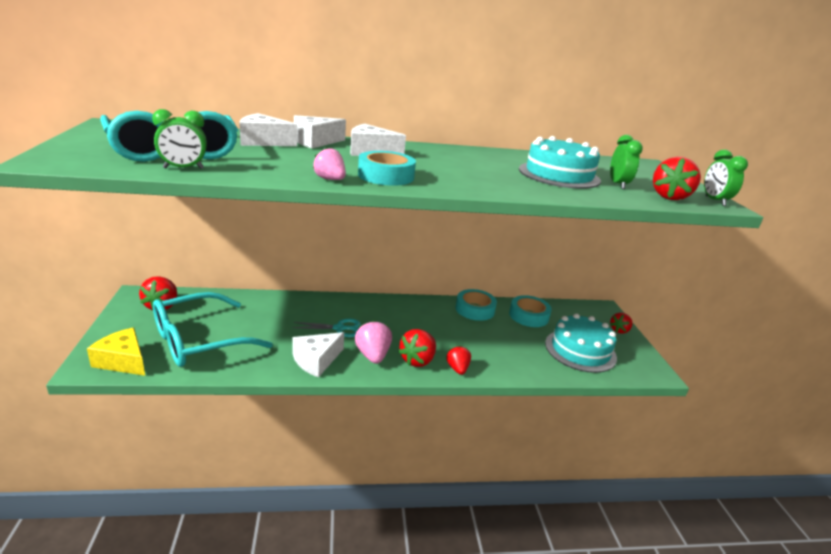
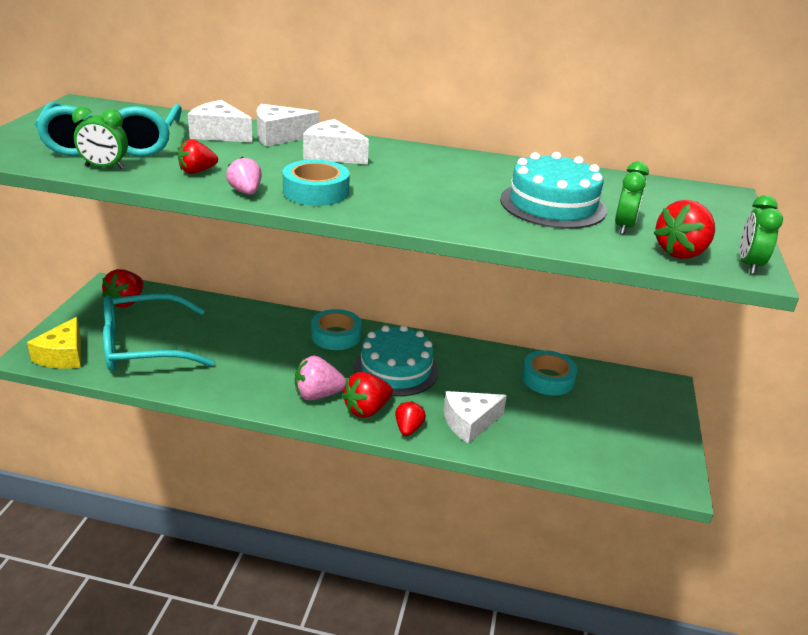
camera: 20 degrees right, 5 degrees up
yellow cheese [87,327,145,376] -> yellow cheese turned 135 degrees counterclockwise [27,317,81,369]
turquoise scissors [292,319,361,337] -> none
white cheese [292,332,344,378] -> white cheese moved to [444,391,507,444]
pink strawberry [355,320,392,364] -> pink strawberry turned 105 degrees counterclockwise [295,356,346,400]
turquoise tape [456,289,497,321] -> turquoise tape moved to [311,309,361,350]
turquoise cake [545,313,617,373] -> turquoise cake moved to [354,325,439,396]
red strawberry [610,312,632,334] -> red strawberry moved to [178,139,218,174]

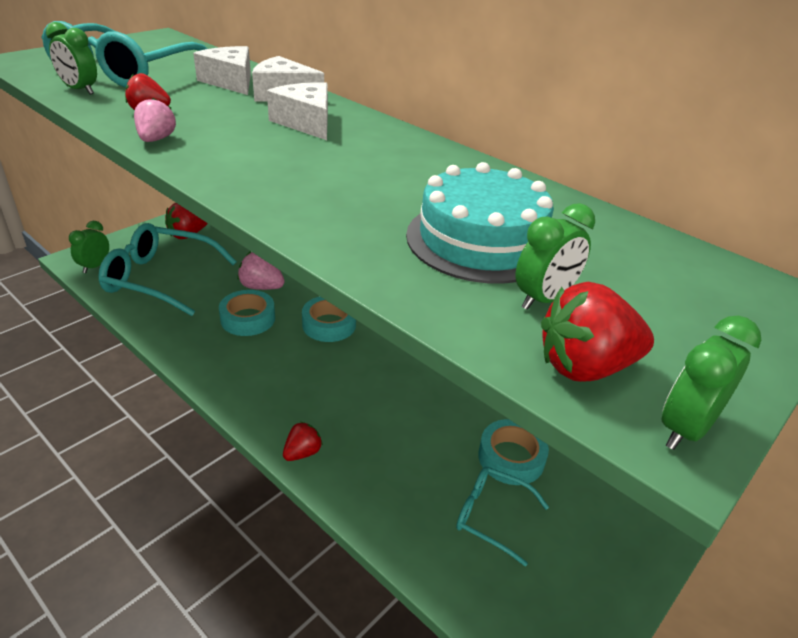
camera: 30 degrees right, 5 degrees up
yellow cheese [27,317,81,369] -> green clock [69,221,109,273]
turquoise tape [282,160,350,206] -> turquoise tape moved to [219,290,275,336]
pink strawberry [295,356,346,400] -> pink strawberry moved to [237,251,285,290]
red strawberry [342,372,393,418] -> none
turquoise cake [354,325,439,396] -> none
white cheese [444,391,507,444] -> none
none -> turquoise glasses [456,466,549,567]

